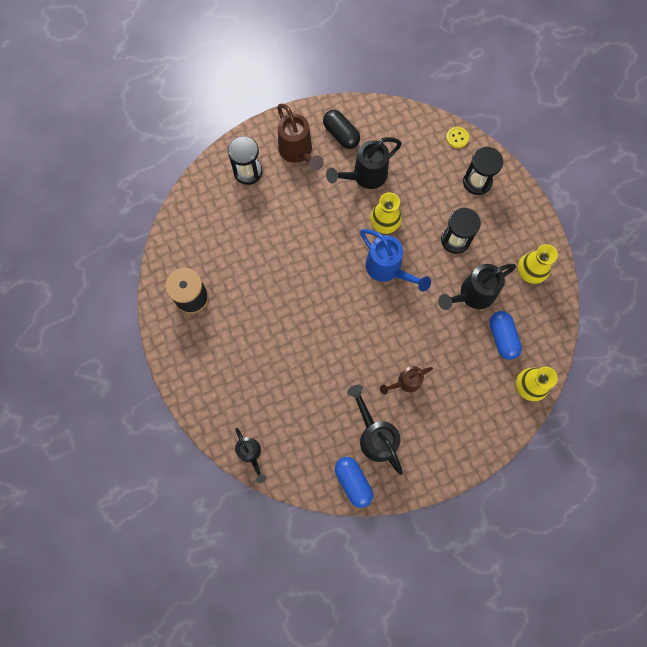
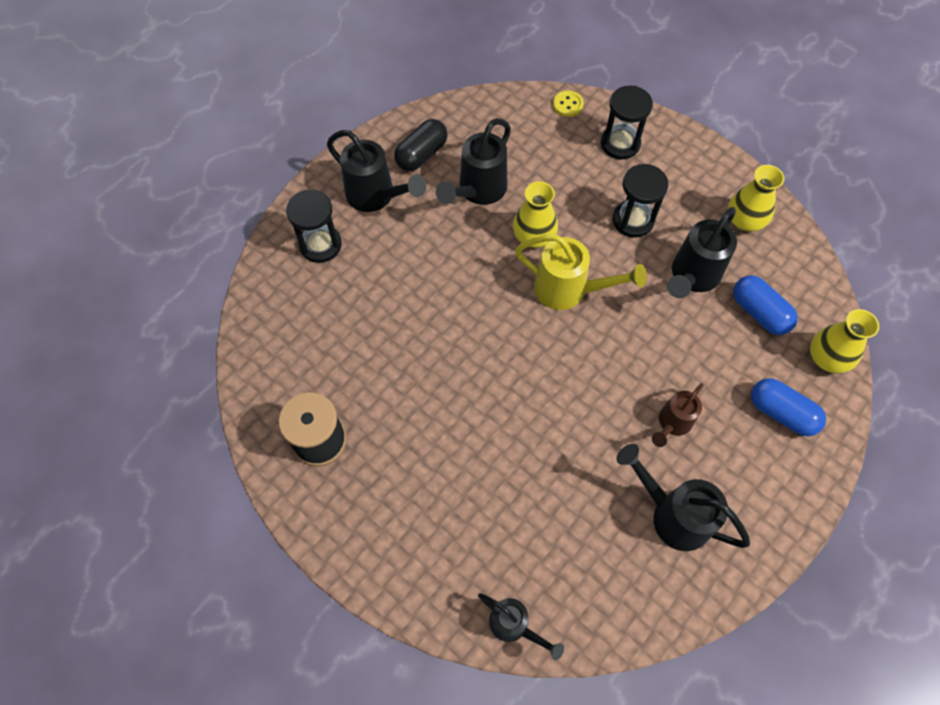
camera: 25 degrees left, 10 degrees down
brown watering can [277,104,324,171] -> black watering can [327,130,426,212]
black capsule [323,110,360,149] -> black capsule turned 75 degrees counterclockwise [394,119,448,171]
blue capsule [335,457,373,508] -> blue capsule moved to [751,378,826,436]
blue watering can [360,229,431,292] -> yellow watering can [515,234,647,310]

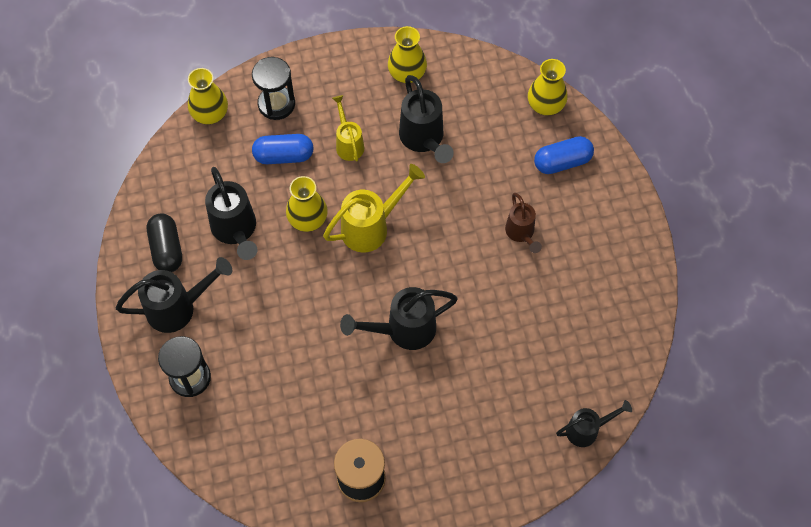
camera: 55 degrees left, 0 degrees up
yellow button [553,90,584,117] -> yellow vase [188,68,228,124]
black hourglass [613,164,668,238] -> yellow watering can [332,95,364,162]
black watering can [616,444,750,551] -> black watering can moved to [340,287,458,350]
blue capsule [733,275,798,335] -> blue capsule moved to [252,134,314,164]

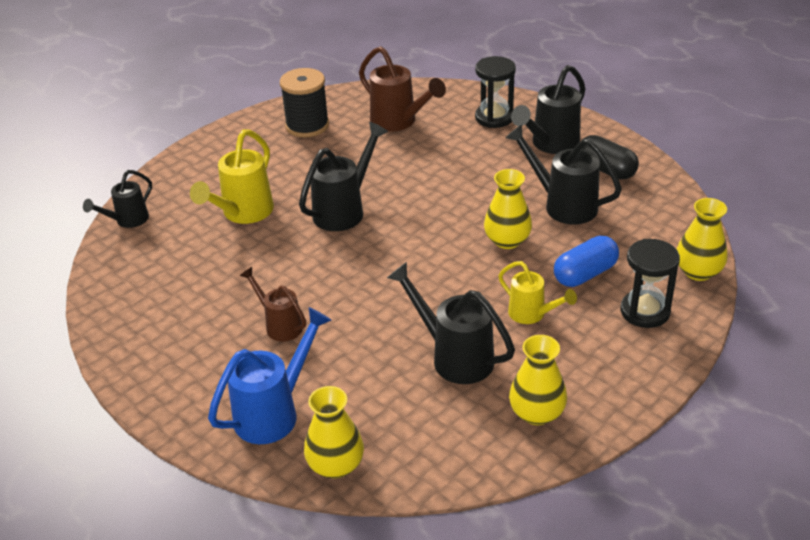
camera: 150 degrees right, 25 degrees down
yellow watering can [323,164,425,252] -> yellow watering can moved to [190,129,274,224]
blue capsule [534,136,594,174] -> blue watering can [208,307,332,444]
none -> brown watering can [359,46,446,132]

